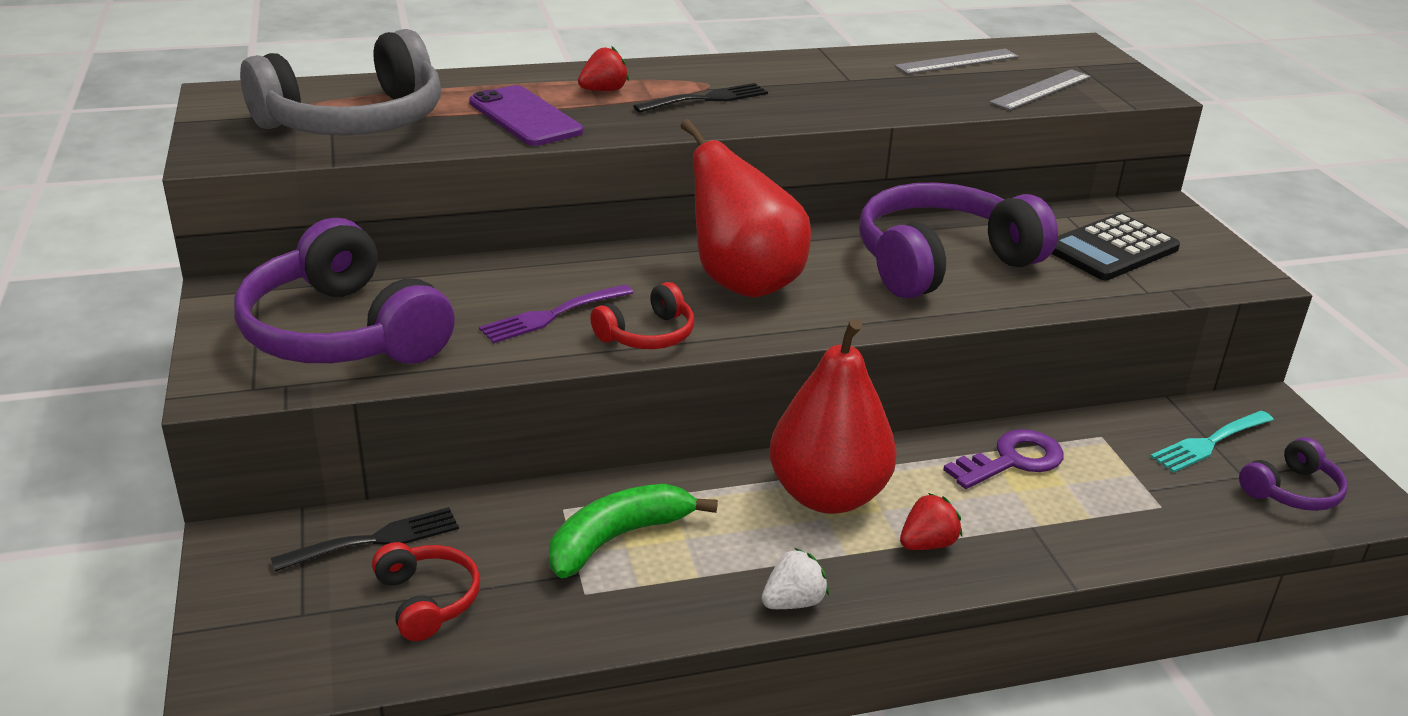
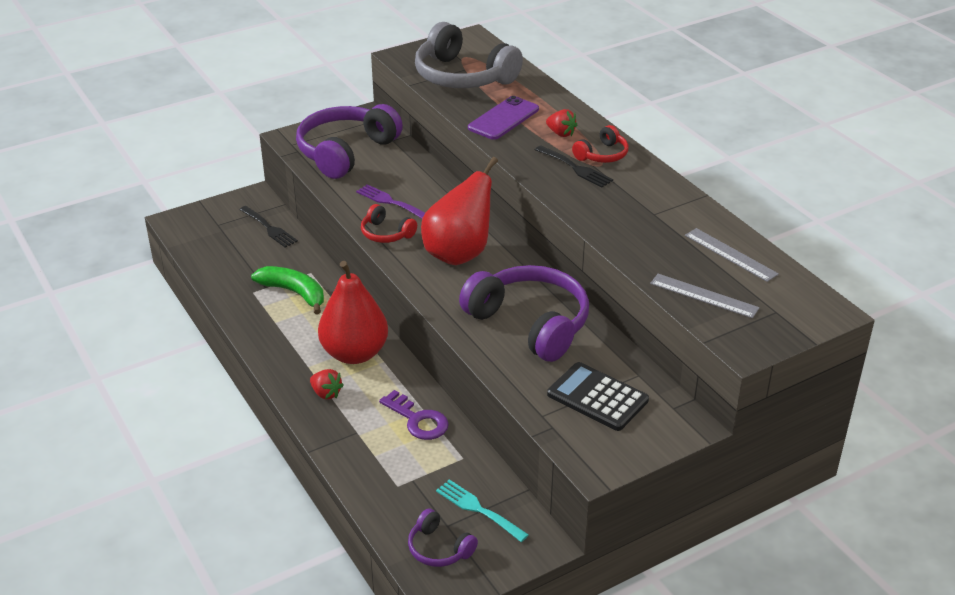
camera: 75 degrees right, 5 degrees up
red headphones [372,542,480,641] -> red headphones moved to [572,125,629,163]
white strawberry [762,548,829,609] -> none

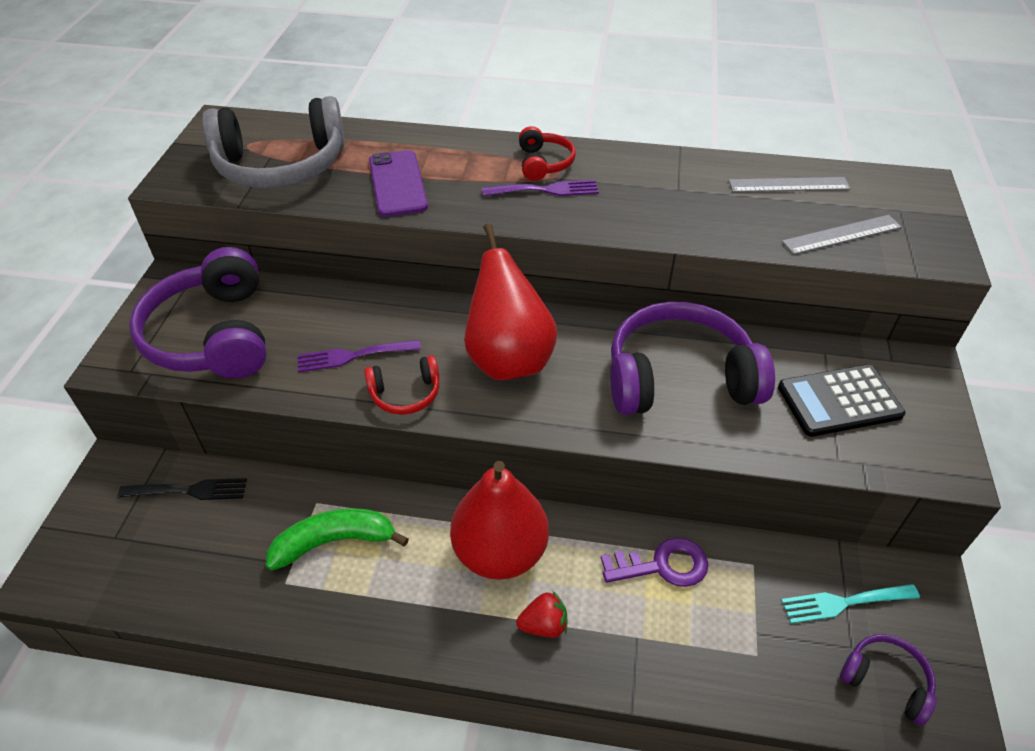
camera: 50 degrees left, 10 degrees up
purple headphones [408,509,478,567] -> purple headphones turned 135 degrees counterclockwise [840,634,937,726]
black fork [535,146,613,187] -> purple fork [482,180,599,196]
red strawberry [546,109,577,137] -> none

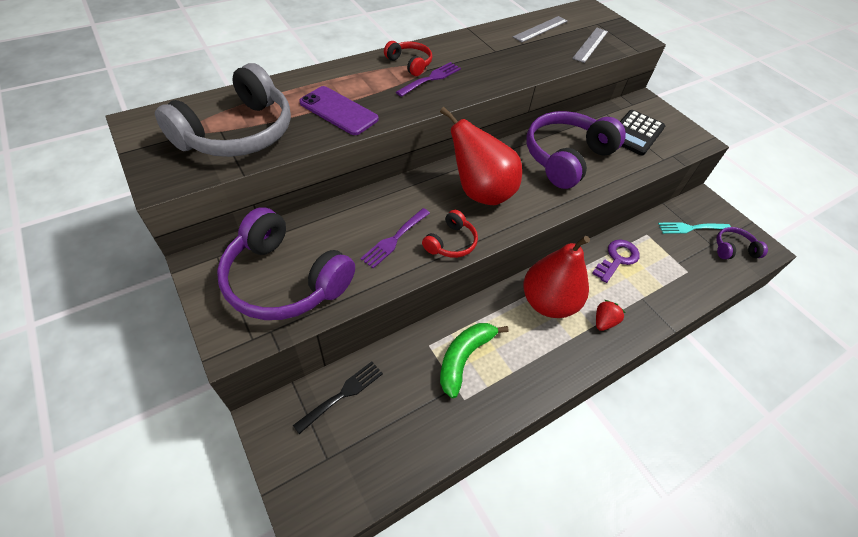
camera: 45 degrees left, 5 degrees up
turquoise fork [781,584,920,624] -> turquoise fork turned 45 degrees clockwise [658,222,731,234]

